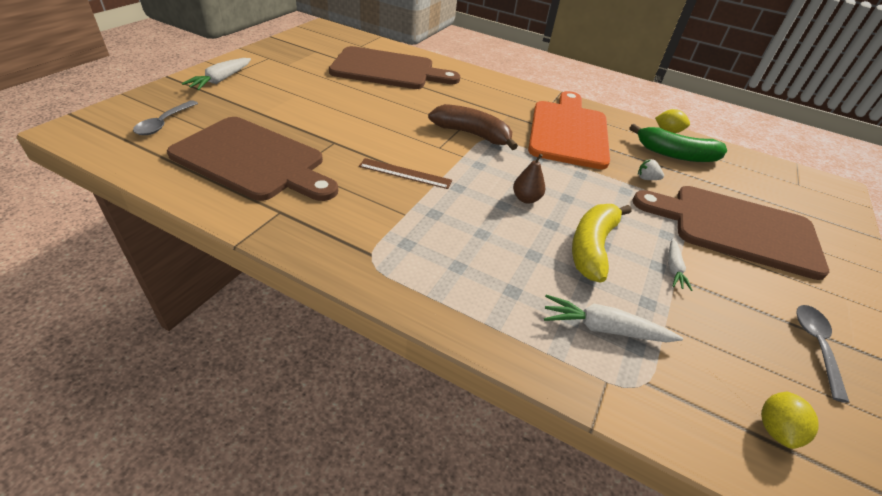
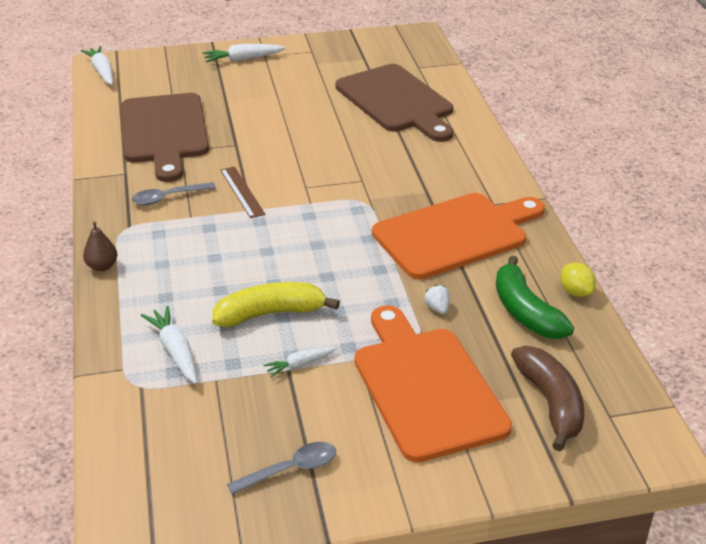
camera: 55 degrees right, 5 degrees down
grey spoon [133,100,198,135] -> grey spoon moved to [132,182,216,205]
brown banana [428,104,518,150] -> brown banana moved to [511,346,584,451]
brown pear [513,154,545,203] -> brown pear moved to [83,222,117,271]
brown cutting board [633,186,829,280] -> orange cutting board [354,305,512,462]
yellow lemon [761,392,819,449] -> none
none -> white carrot [81,46,113,85]

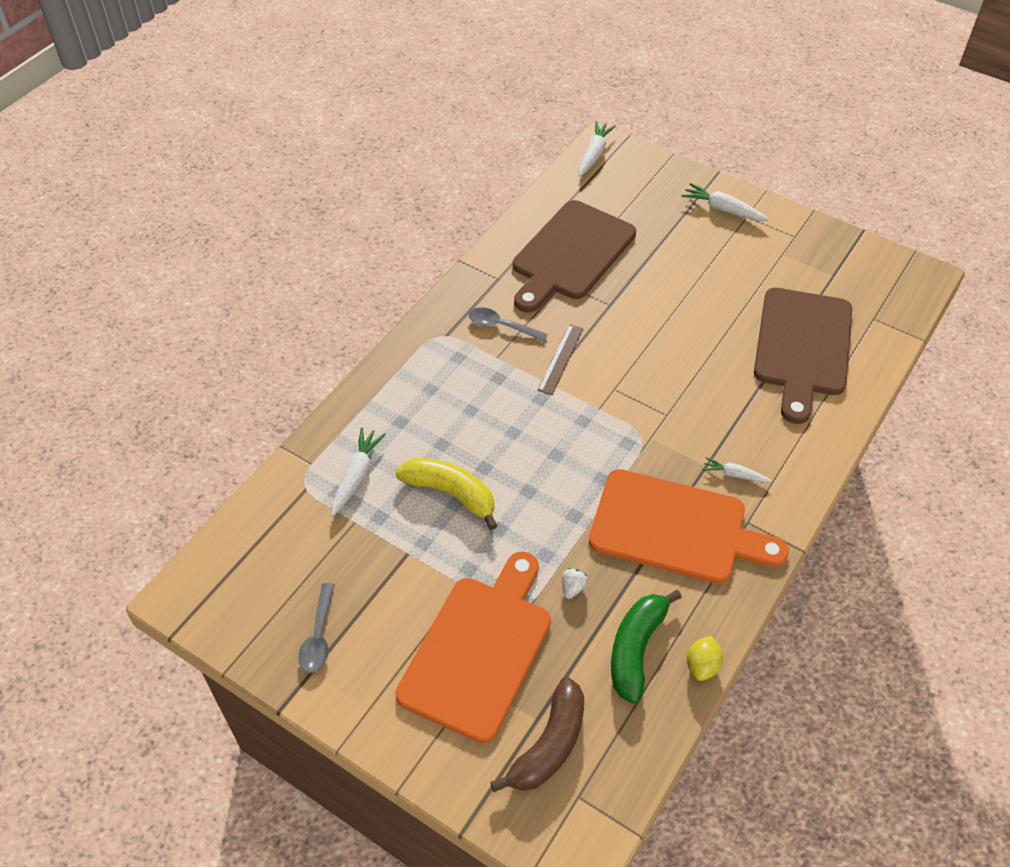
camera: 45 degrees right, 15 degrees up
brown pear [83,222,117,271] -> none
grey spoon [227,442,336,495] -> grey spoon turned 75 degrees clockwise [299,583,335,673]
white carrot [263,347,337,377] -> white carrot moved to [703,457,772,483]

